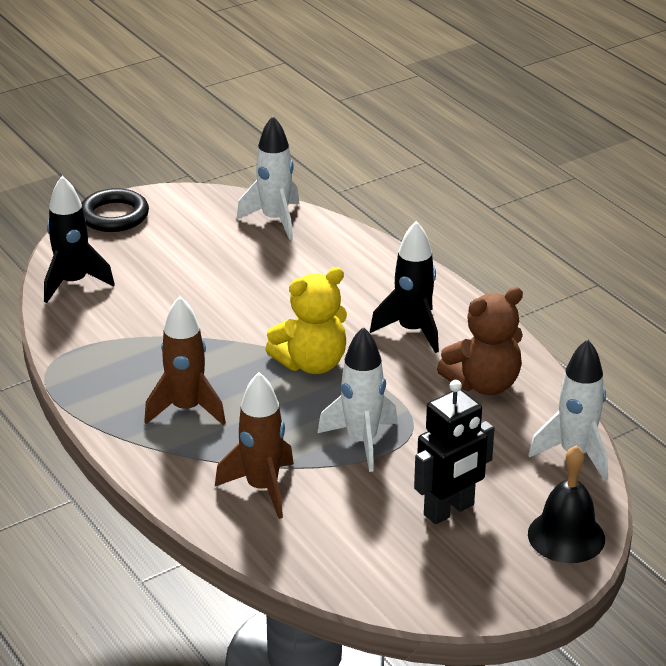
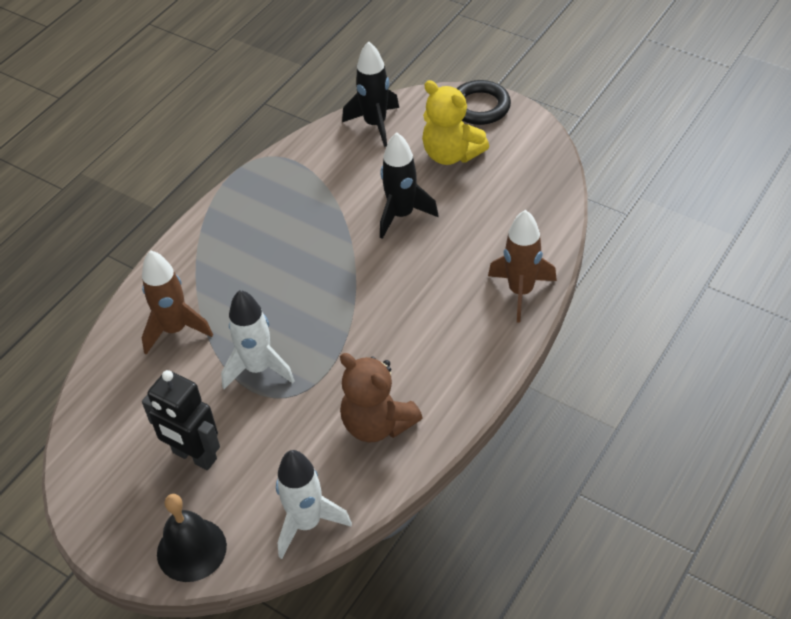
camera: 70 degrees right, 15 degrees up
brown rocket [144,296,226,425] -> brown rocket moved to [488,210,557,323]
white rocket [237,116,299,240] -> none
yellow teddy bear [265,267,347,374] -> yellow teddy bear moved to [422,80,489,165]
black rocket [370,221,439,353] -> black rocket moved to [380,132,439,239]

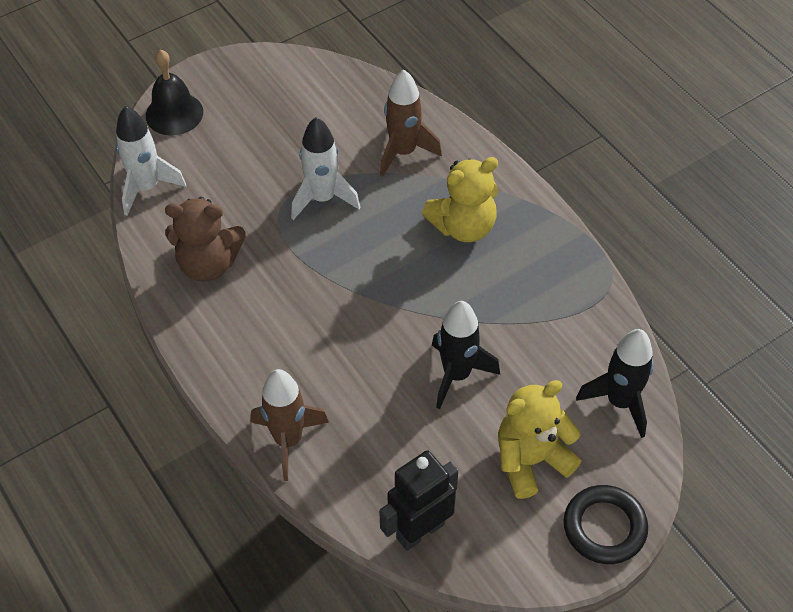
camera: 110 degrees right, 5 degrees up
black robot [142,370,220,470] -> black robot moved to [379,451,458,551]
brown teddy bear [340,353,423,442] -> brown teddy bear turned 150 degrees counterclockwise [165,197,246,282]
none -> yellow teddy bear [422,157,498,242]

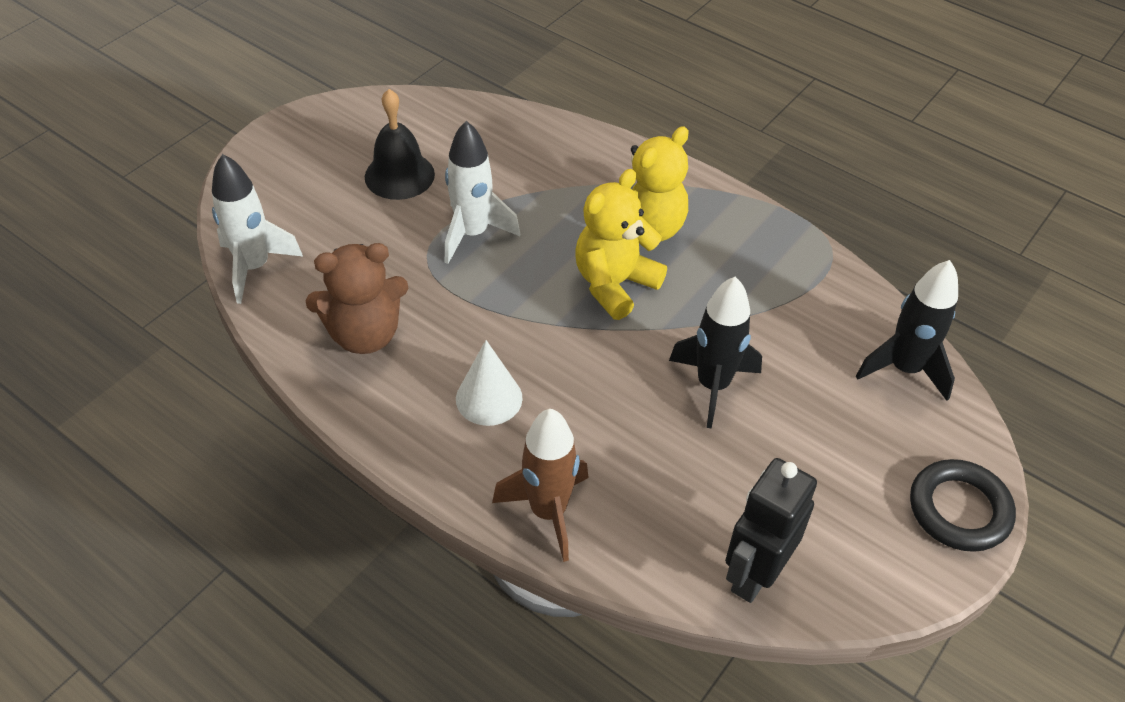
camera: 20 degrees left, 5 degrees down
black bell [146,50,203,136] -> black bell moved to [365,89,435,200]
brown rocket [380,69,442,177] -> none
yellow teddy bear [498,380,581,499] -> yellow teddy bear moved to [576,169,667,320]
none -> white cone [456,340,523,426]

